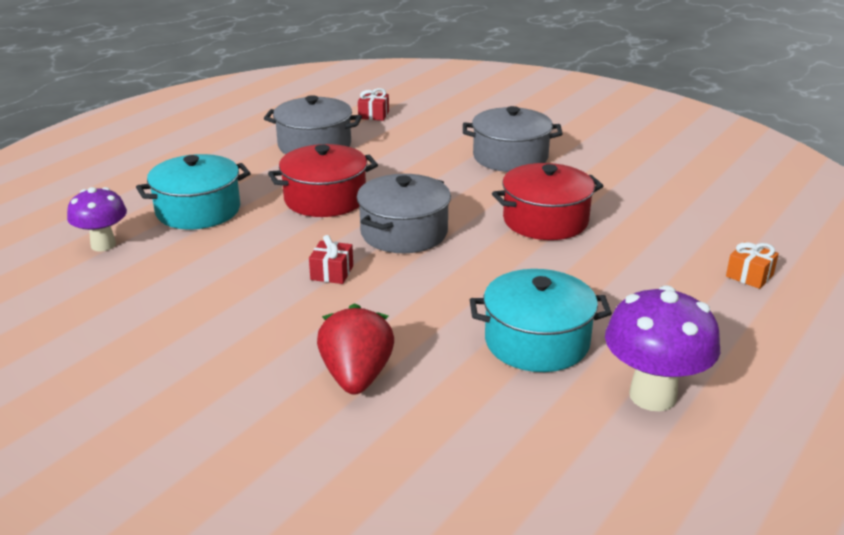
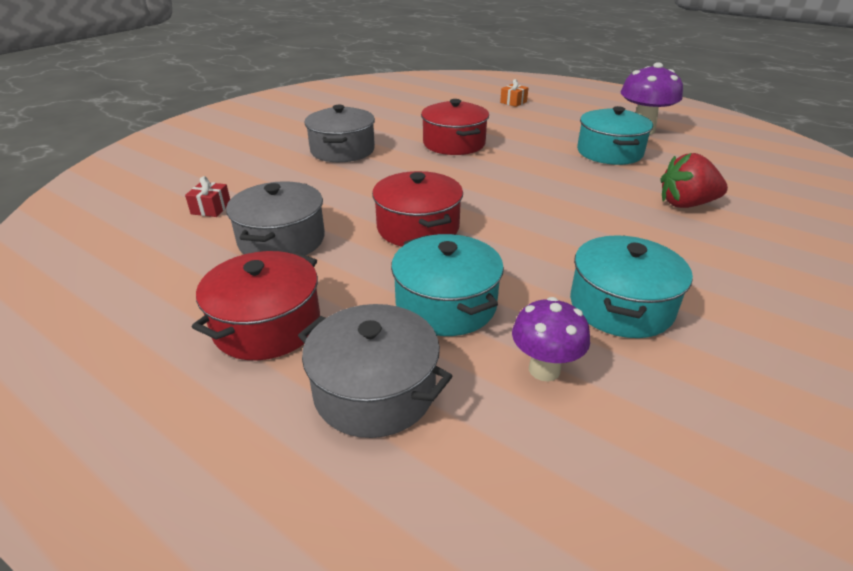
camera: 90 degrees left, 5 degrees up
red gift [309,235,353,284] -> none
grey pot [357,174,451,253] -> grey pot moved to [298,304,453,438]
none -> red pot [192,251,320,360]
none -> turquoise pot [570,235,693,338]

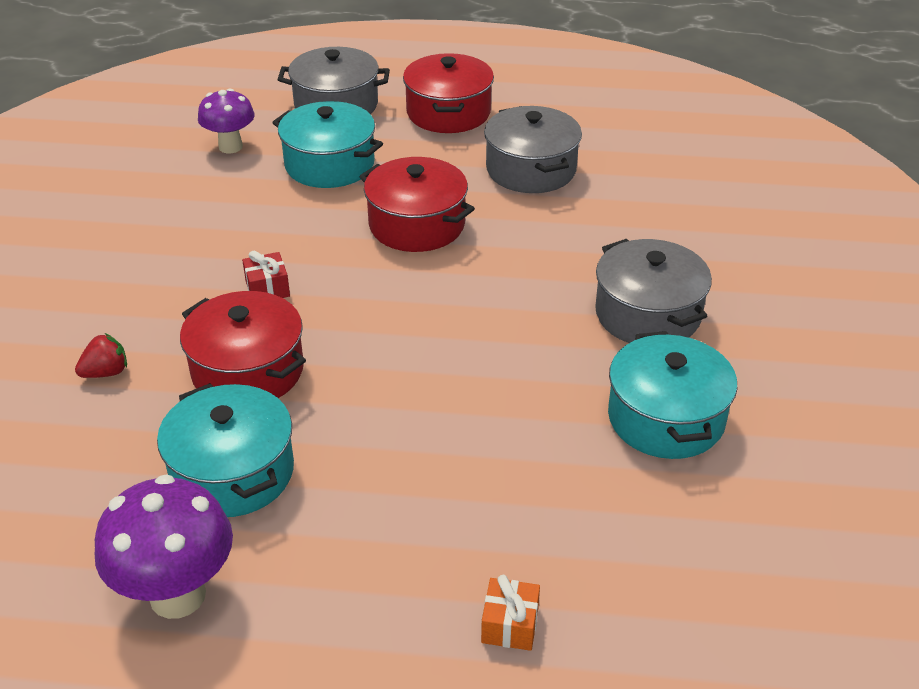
camera: 150 degrees right, 5 degrees up
red gift [185,176,230,217] -> red gift moved to [242,251,290,298]
red pot [421,99,489,155] -> red pot moved to [180,291,306,398]
turquoise pot [570,235,693,338] -> turquoise pot moved to [608,331,737,459]
red strawberry [661,153,728,208] -> red strawberry [75,333,127,378], size x0.56

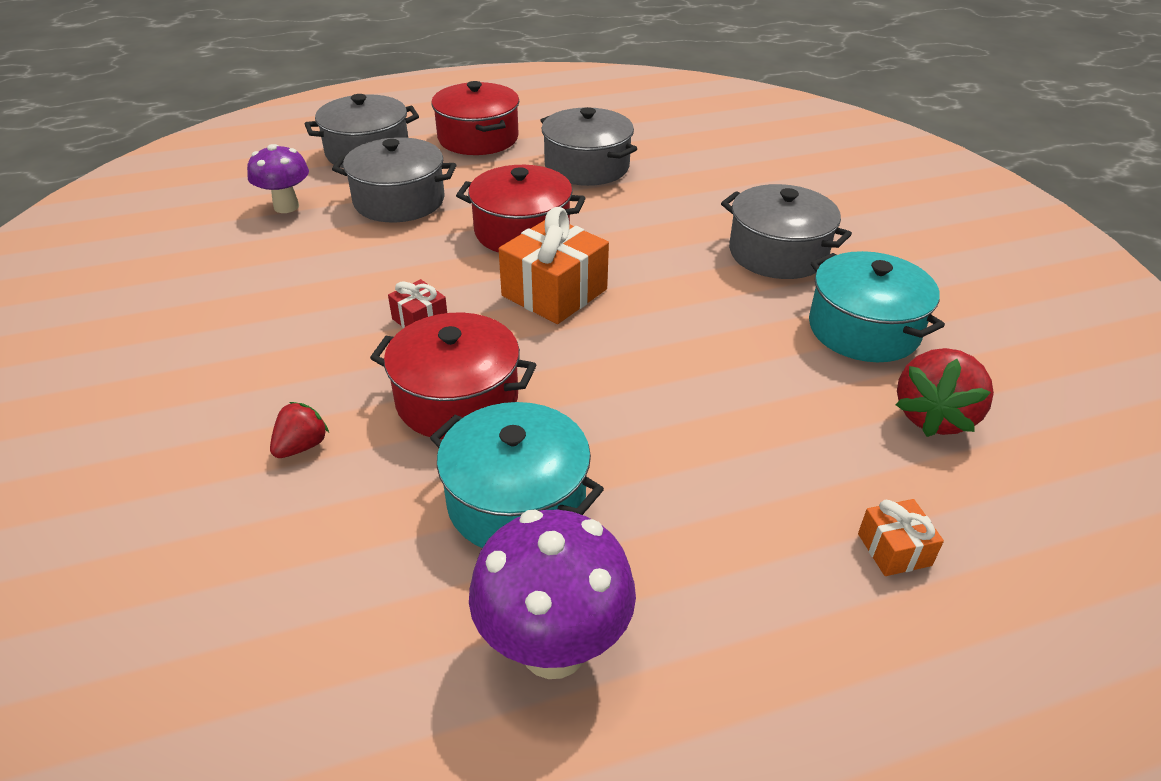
camera: 25 degrees left, 0 degrees up
turquoise pot [272,101,383,188] -> grey pot [332,137,456,223]
none -> orange gift [499,207,609,324]
none -> red strawberry [896,348,994,437]

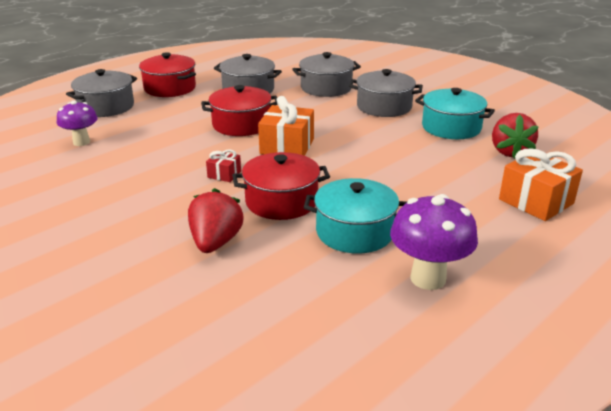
camera: 25 degrees left, 10 degrees down
red strawberry [270,402,329,458] -> red strawberry [188,188,244,253], size x1.79
grey pot [332,137,456,223] -> grey pot moved to [292,52,361,97]
orange gift [858,499,944,576] -> orange gift [499,148,583,221], size x1.95

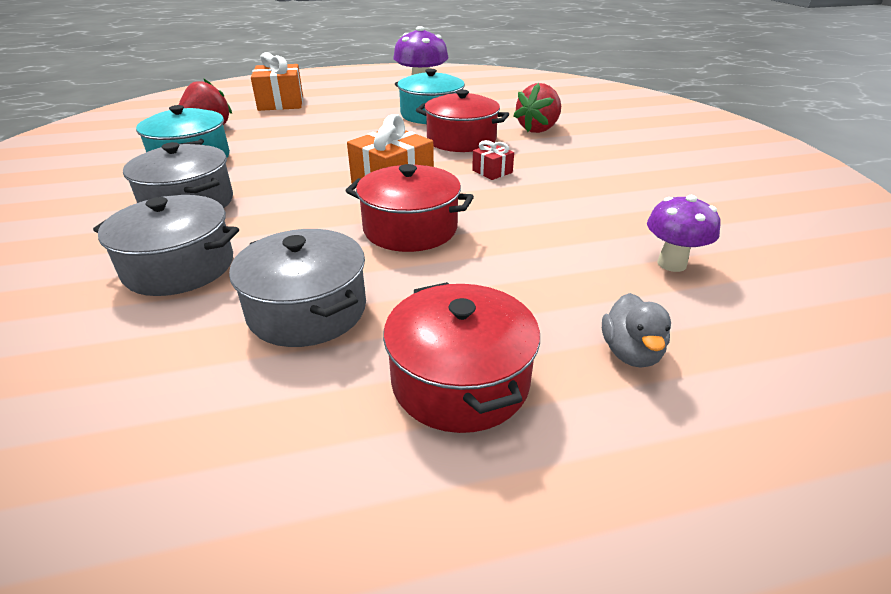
camera: 150 degrees left, 5 degrees up
grey pot [66,69,137,117] -> grey duck [602,293,671,368]

